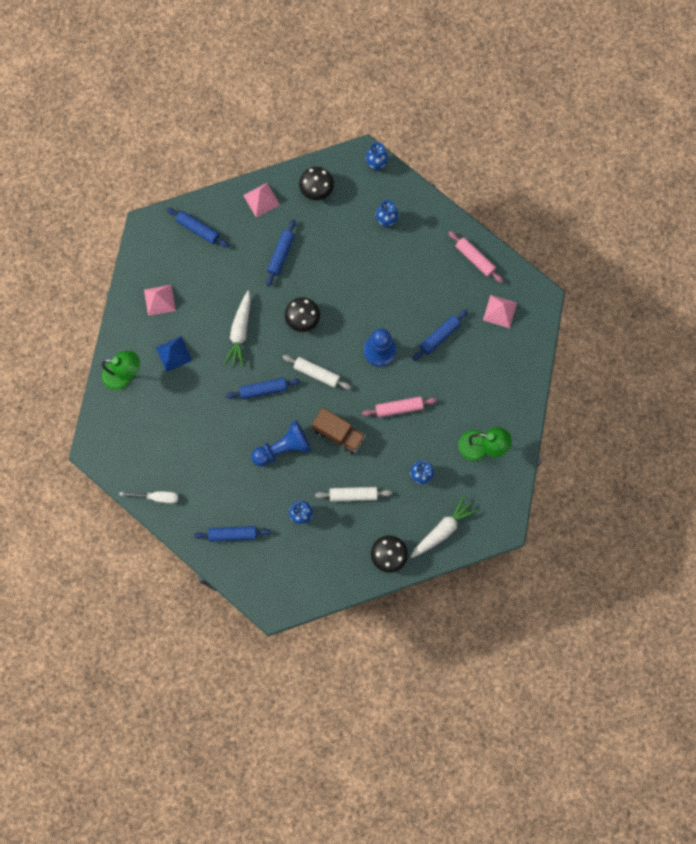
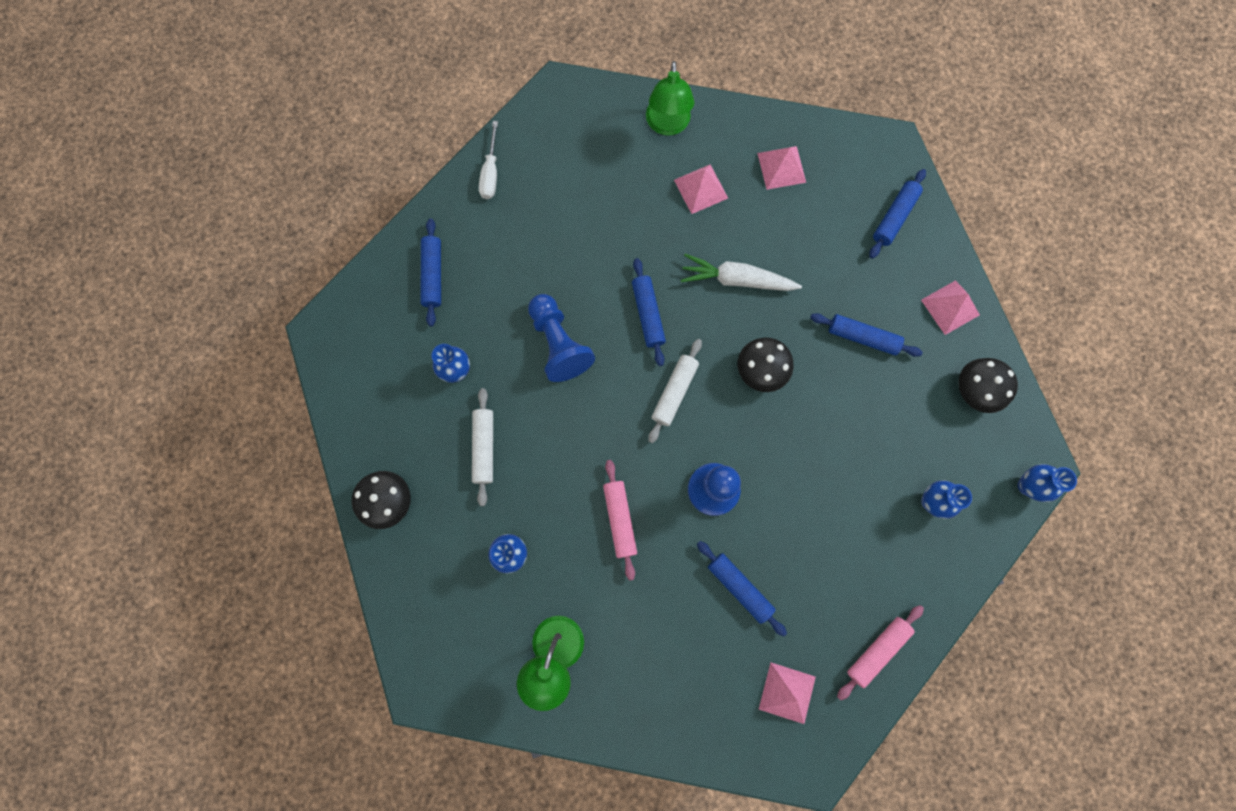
camera: 90 degrees right, 0 degrees up
blue pyramid [156,336,192,372] -> pink pyramid [674,165,728,214]
brown truck [312,408,366,455] -> none
white carrot [411,495,478,558] -> none

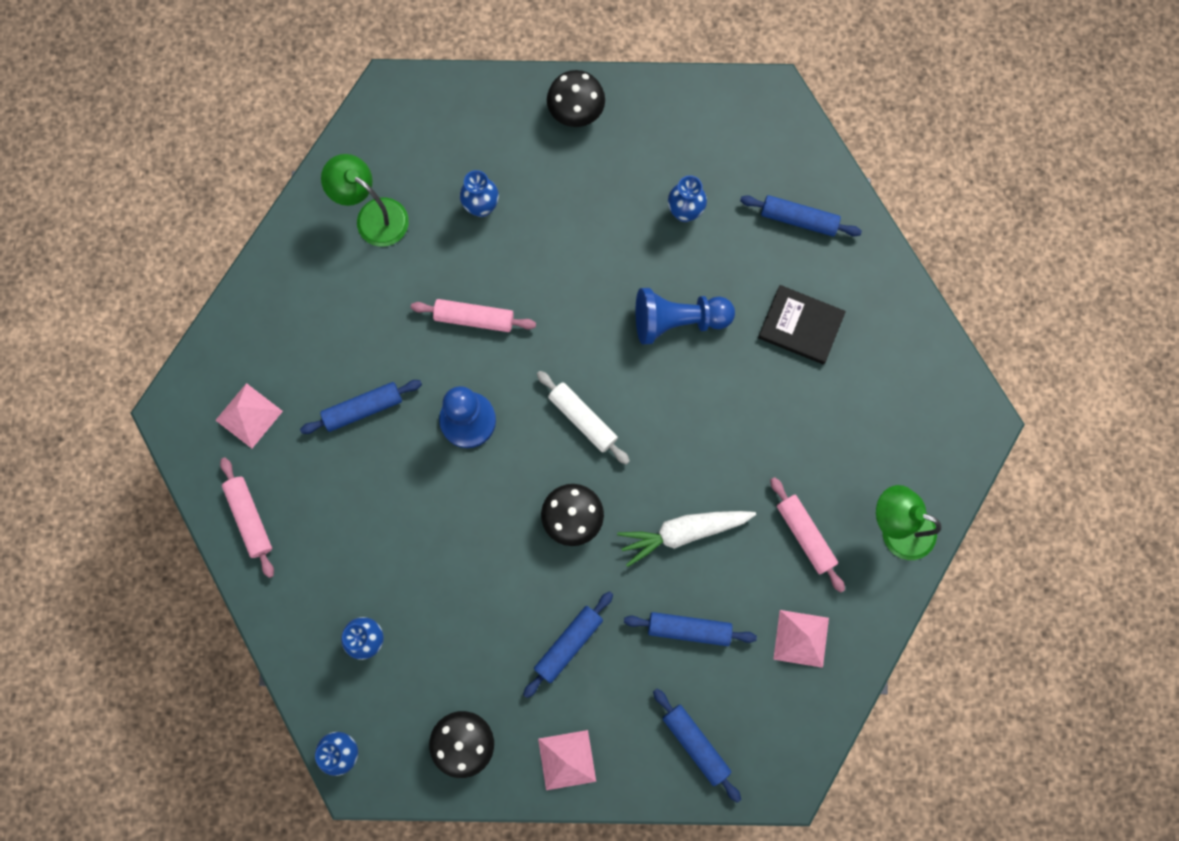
camera: 110 degrees right, 0 degrees up
white rolling pin [472,388,493,506] -> none
white screwdriver [479,121,498,199] -> none
blue rolling pin [632,258,666,366] -> blue rolling pin moved to [624,612,757,646]
pink pyramid [674,165,728,214] -> pink rolling pin [770,477,845,593]
white carrot [681,254,802,291] -> white carrot turned 135 degrees counterclockwise [617,511,756,567]
none -> black book [758,285,846,364]

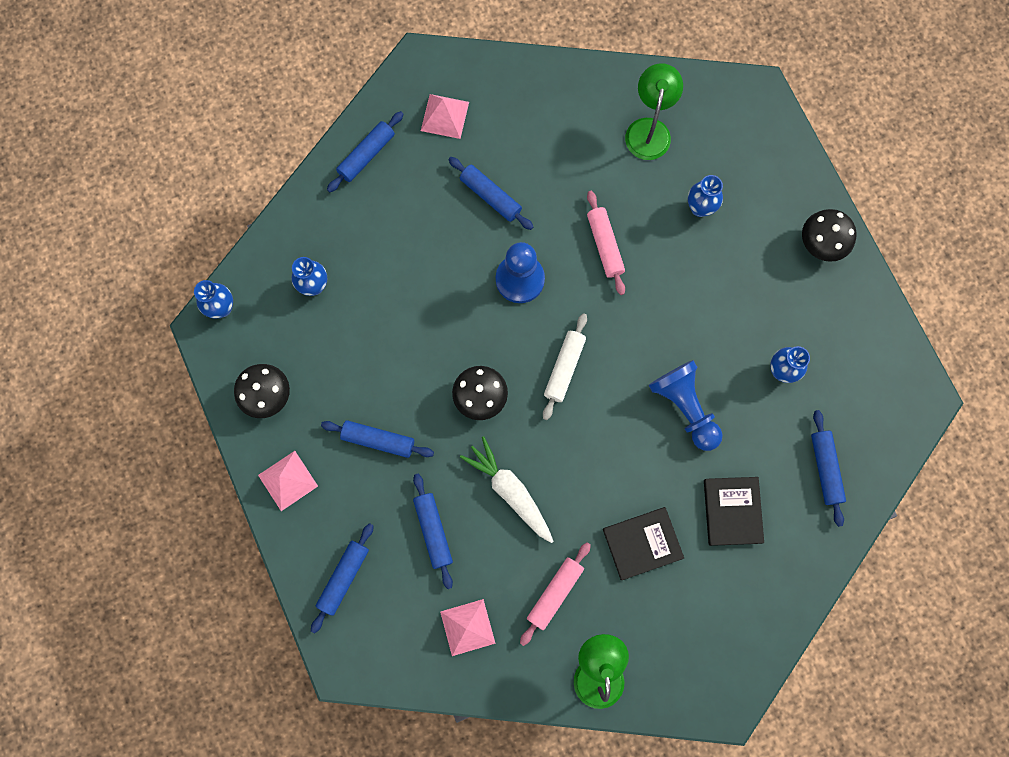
camera: 65 degrees right, 0 degrees up
pink rolling pin [220,457,274,578] -> blue rolling pin [327,111,404,192]
none -> black book [603,507,684,580]

